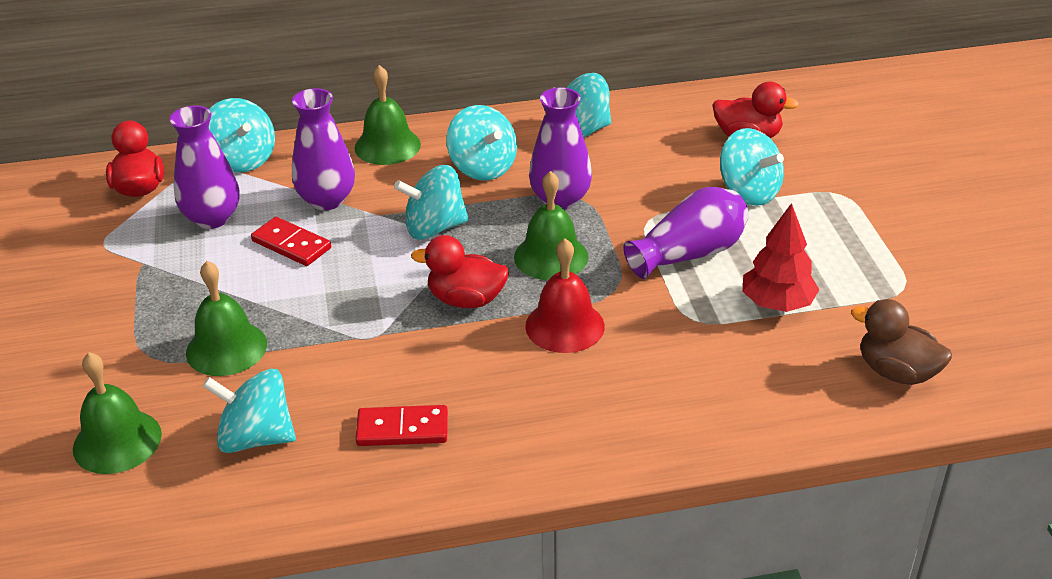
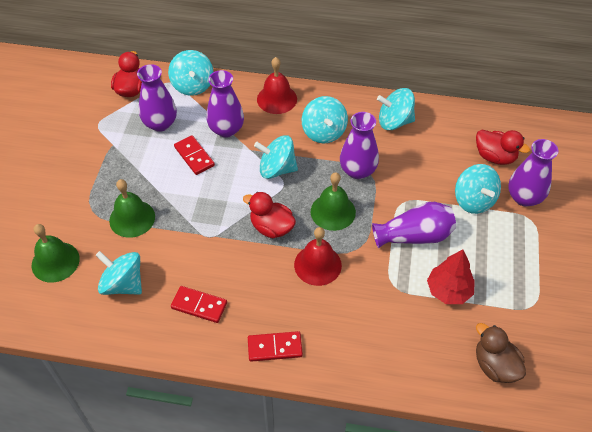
camera: 20 degrees right, 15 degrees up
green bell [354,65,421,165] -> red bell [257,57,297,114]
none -> red domino [248,331,303,362]
none -> purple vase [508,139,558,207]

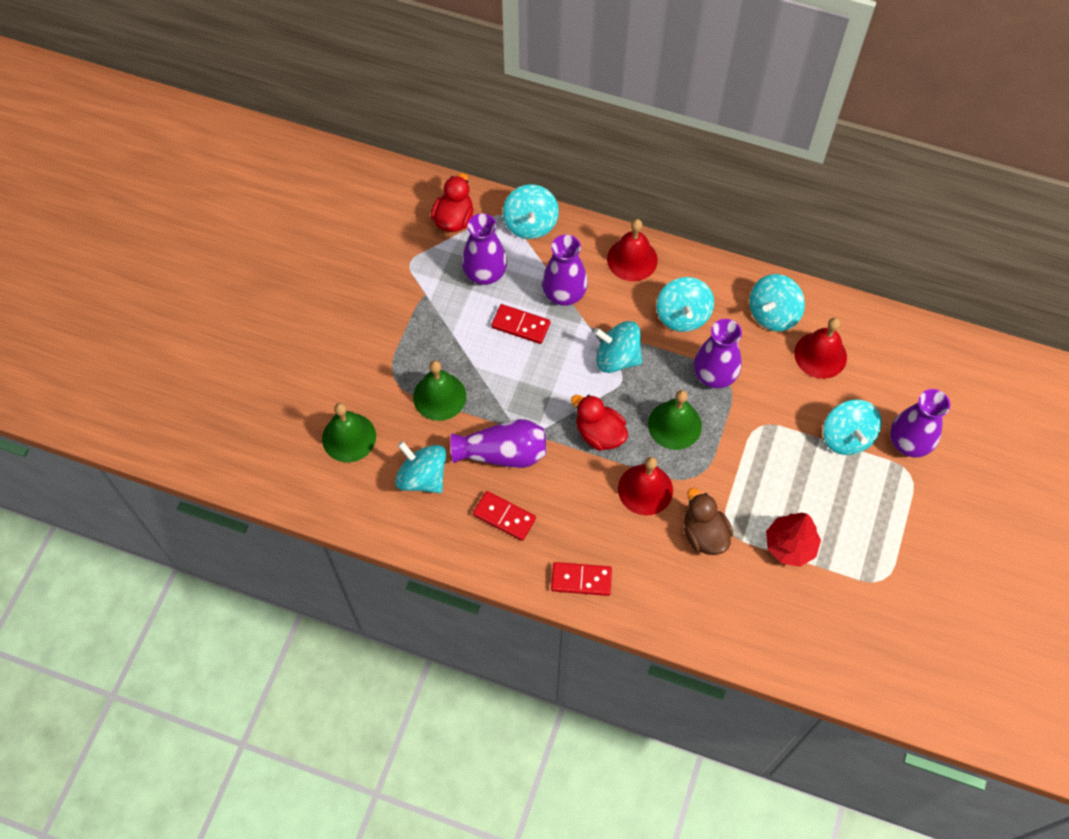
camera: 10 degrees right, 10 degrees up
red domino [174,135,215,175] -> red domino turned 45 degrees counterclockwise [491,304,550,344]
purple vase [372,202,456,248] -> purple vase moved to [450,419,546,468]
turquoise spinning top [377,88,415,130] -> turquoise spinning top turned 60 degrees counterclockwise [749,274,805,332]
red duck [476,130,530,165] -> none
brown duck [476,323,526,383] -> brown duck moved to [684,488,733,555]
none -> red bell [794,318,847,379]

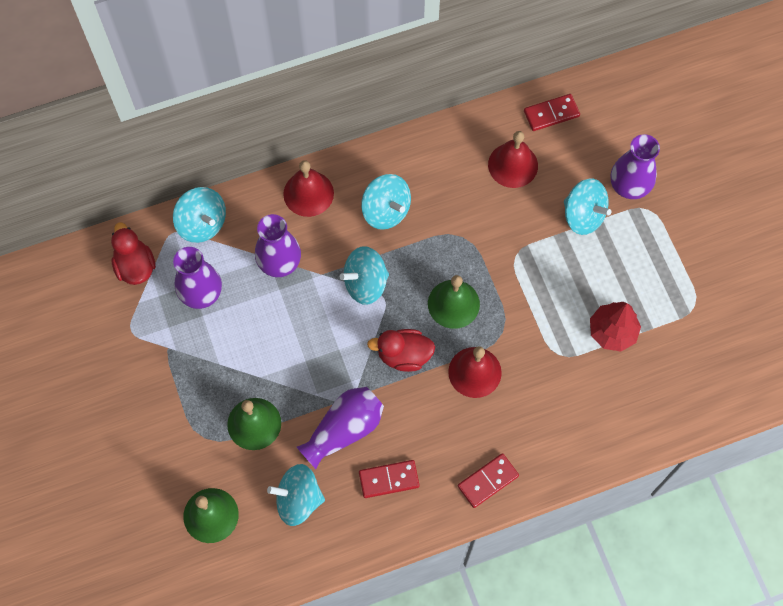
camera: 40 degrees left, 5 degrees up
red domino [491,304,550,344] -> red domino moved to [524,94,580,131]
brown duck [684,488,733,555] -> none
purple vase [694,319,742,388] -> none
turquoise spinning top [749,274,805,332] -> none

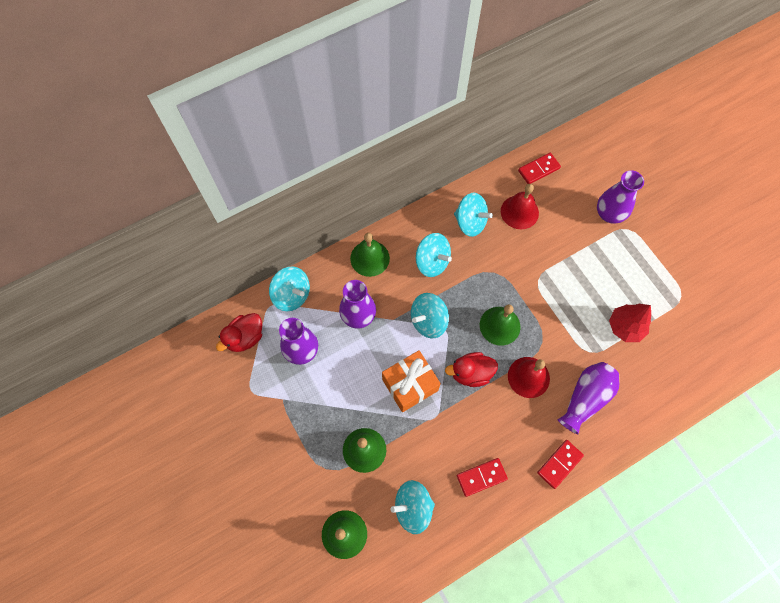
camera: 10 degrees left, 0 degrees up
red duck [111,222,156,285] -> red duck turned 105 degrees counterclockwise [216,313,262,352]
red bell [283,160,334,217] -> green bell [350,233,390,277]
purple vase [296,387,384,469] -> purple vase moved to [558,362,619,434]
turquoise spinning top [564,179,611,235] -> turquoise spinning top moved to [454,193,493,237]
none -> orange gift [382,350,441,412]

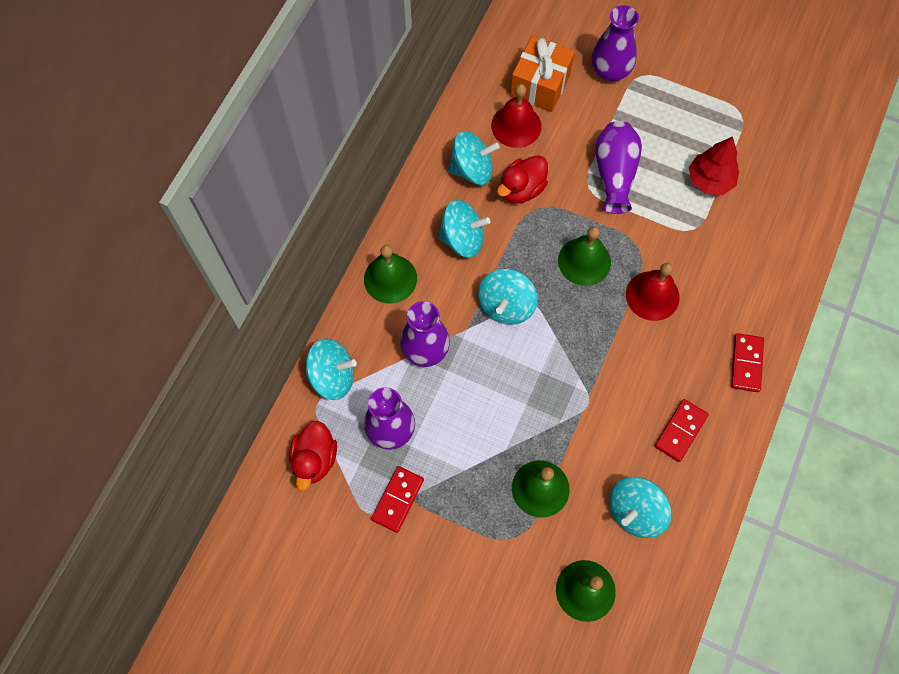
camera: 35 degrees left, 0 degrees up
orange gift [382,350,441,412] -> orange gift moved to [510,36,575,112]
red duck [445,352,498,387] -> red duck moved to [497,155,548,203]
red domino [518,153,561,184] -> red domino moved to [371,466,424,533]
purple vase [558,362,619,434] -> purple vase moved to [595,121,642,214]

